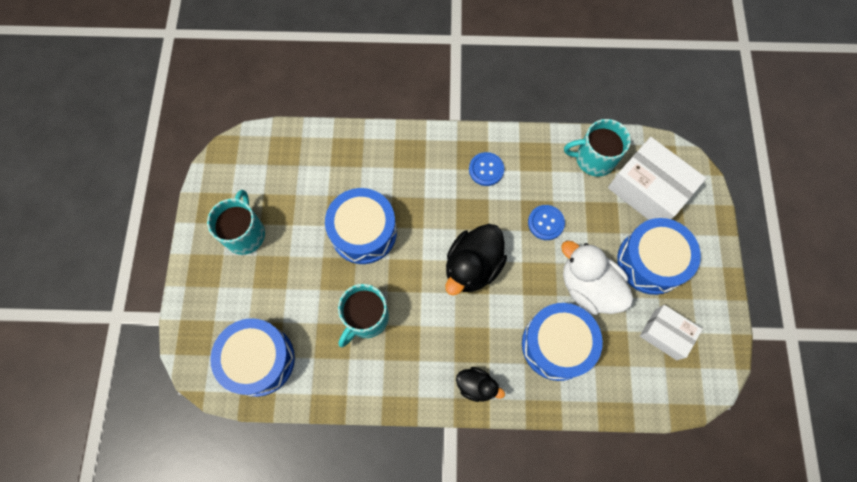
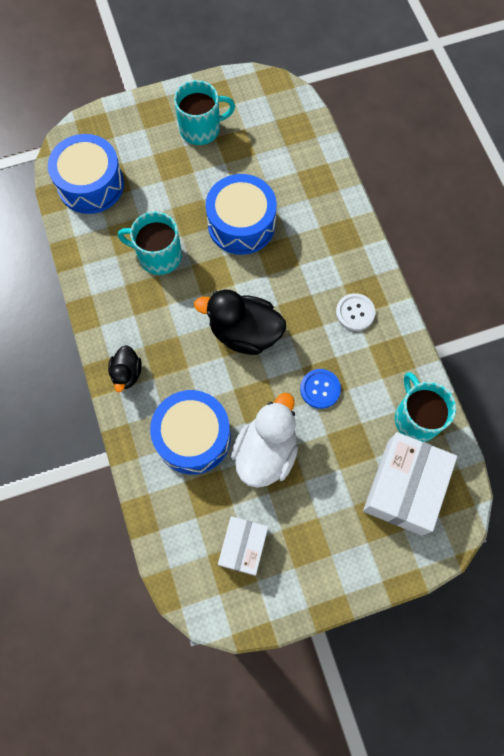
camera: 70 degrees right, 0 degrees up
blue button [469,152,504,186] -> white button [336,293,375,331]
blue drum [617,218,701,295] -> none

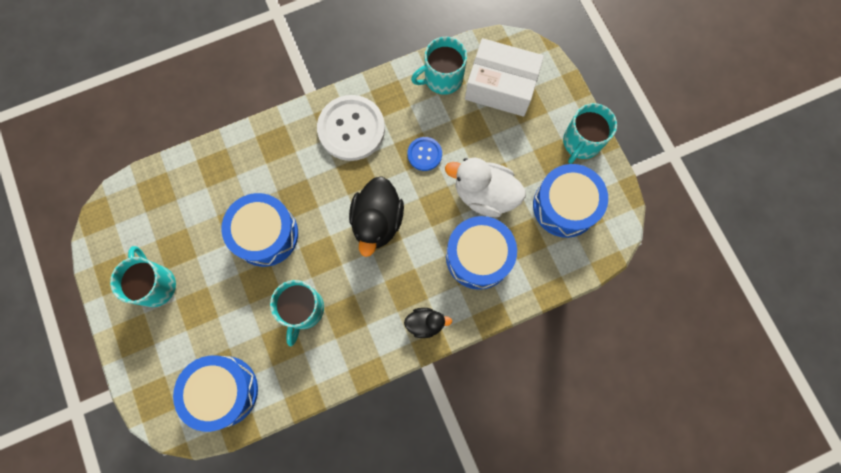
camera: 95 degrees left, 5 degrees up
white box [218,516,268,576] -> blue drum [533,164,608,238]
white button [336,293,375,331] -> white button [317,95,385,161], size x1.95
none -> turquoise mug [563,103,617,164]

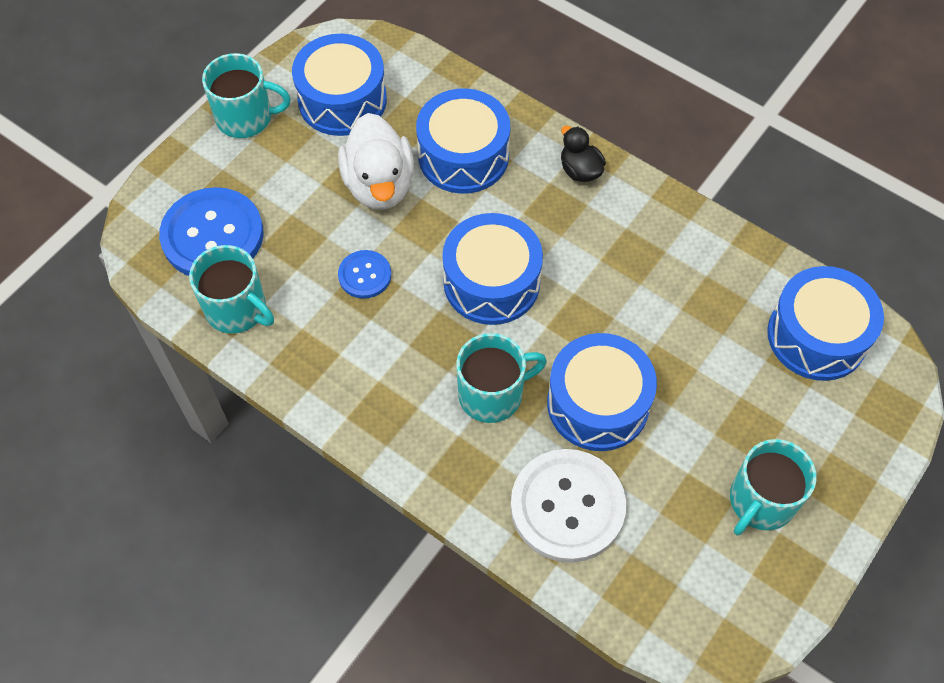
camera: 120 degrees left, 15 degrees down
turquoise mug [270,280,324,346] -> turquoise mug moved to [456,333,547,423]
white button [317,95,385,161] -> white button moved to [511,449,626,563]
black duck [349,176,404,257] -> blue drum [442,213,543,325]
white box [465,38,544,117] -> blue button [159,187,264,276]

